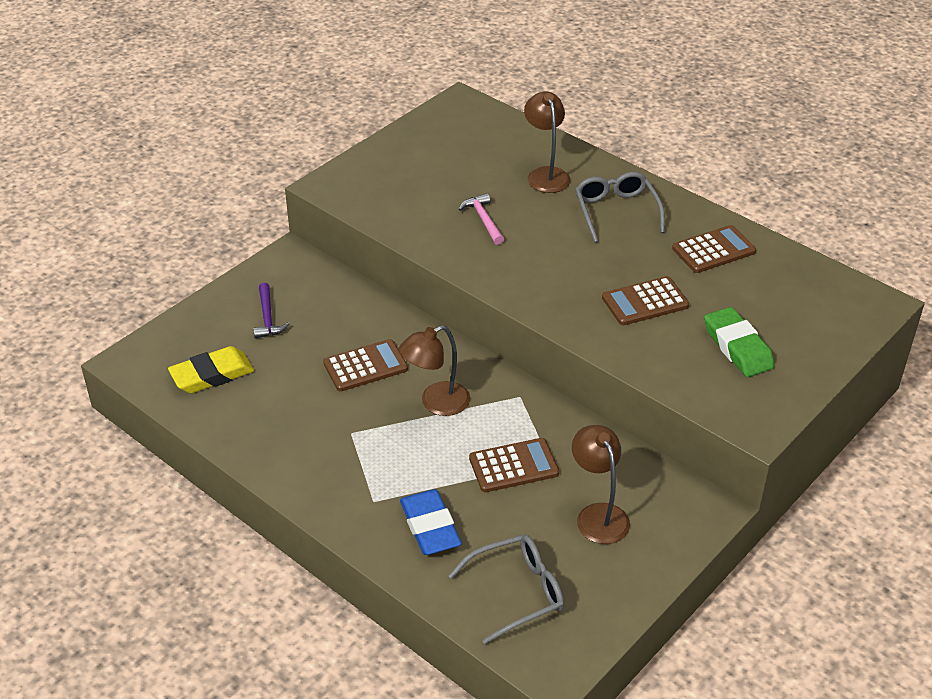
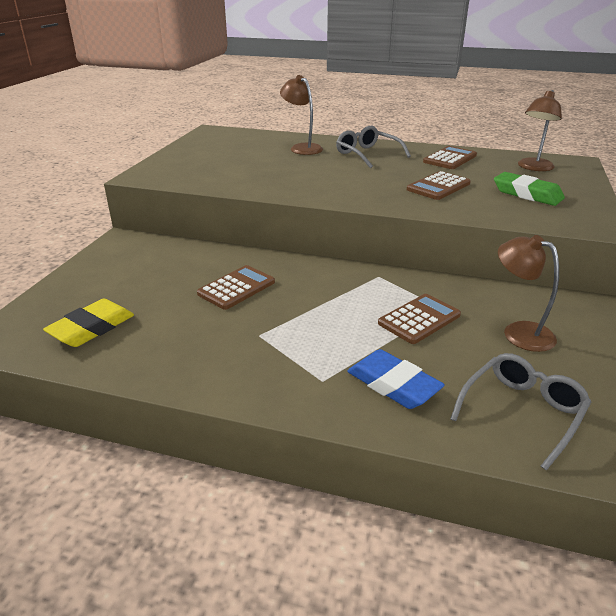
camera: 25 degrees left, 10 degrees down
purple hammer [253,283,289,338] -> none
brown lamp [399,325,470,416] -> brown lamp moved to [518,90,562,171]
pink hammer [459,193,504,245] -> none

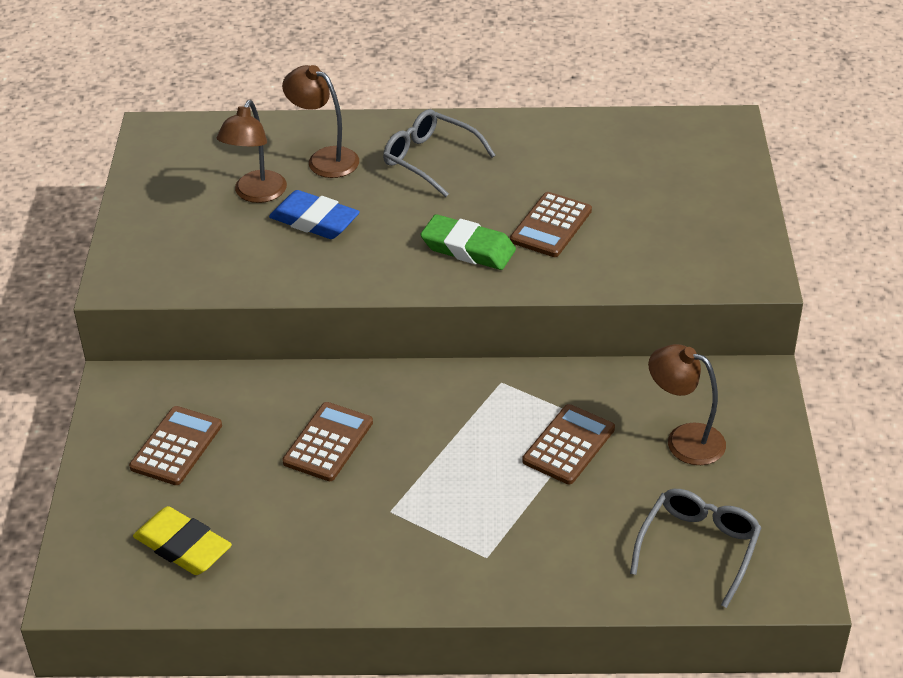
camera: 15 degrees left, 10 degrees up
yellow eraser [43,299,134,347] -> yellow eraser turned 75 degrees counterclockwise [133,506,232,575]
blue eraser [347,349,445,409] -> blue eraser moved to [269,190,360,239]
brown calculator [423,146,477,169] -> brown calculator moved to [129,406,222,485]
green eraser [494,172,565,206] -> green eraser moved to [420,214,516,270]
brown lamp [518,90,562,171] -> brown lamp moved to [216,100,287,203]

